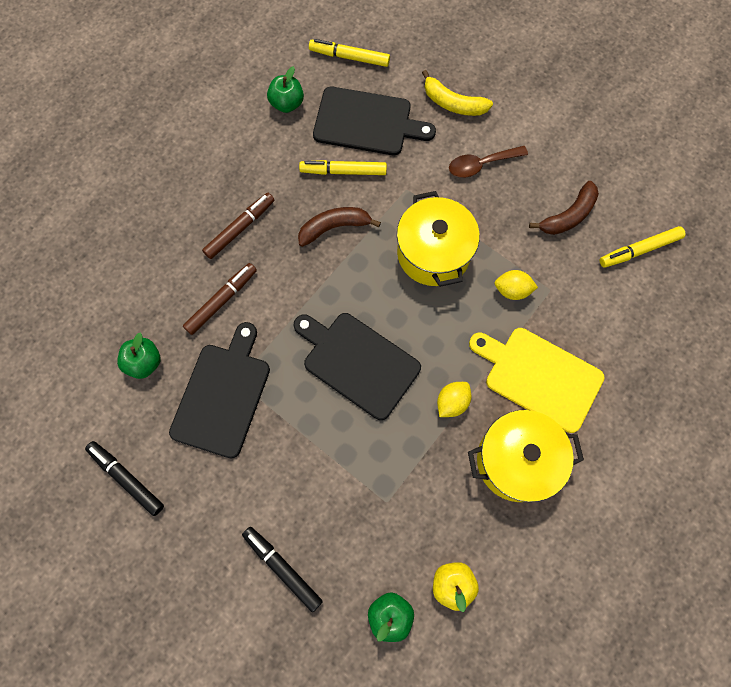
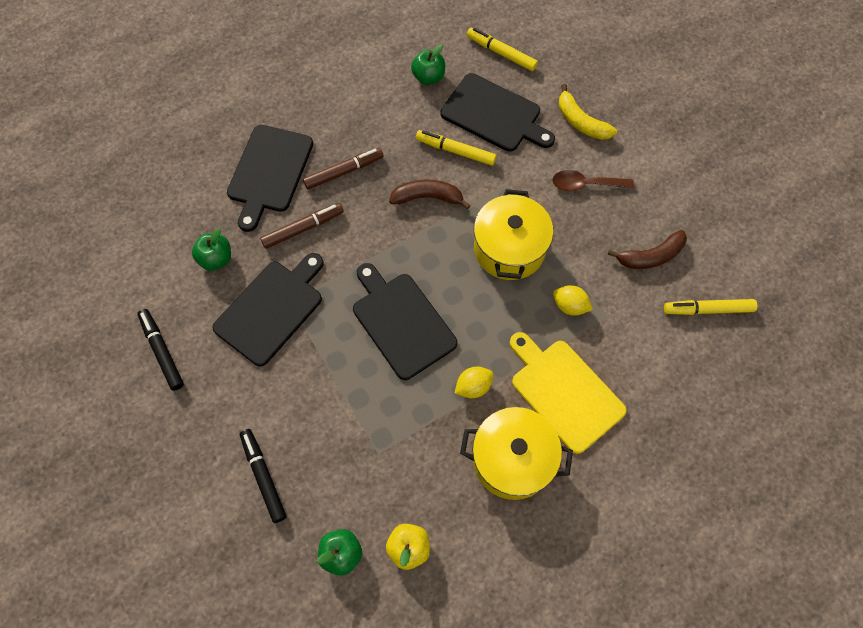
camera: 20 degrees right, 5 degrees down
none -> black cutting board [227,125,313,232]

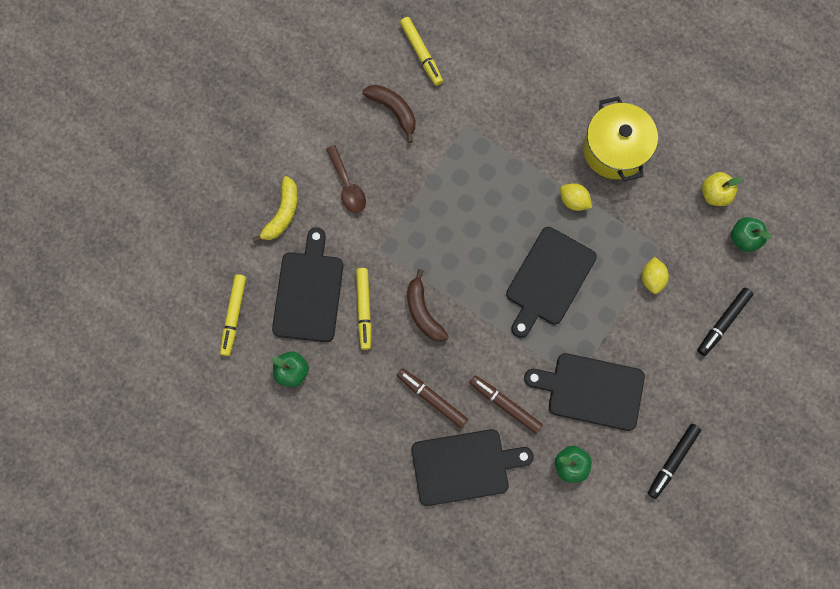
camera: 115 degrees left, 10 degrees up
yellow pot [474,189,553,280] -> none
yellow cutting board [510,332,627,454] -> none
yellow lemon [553,285,593,316] -> yellow lemon moved to [642,257,669,294]

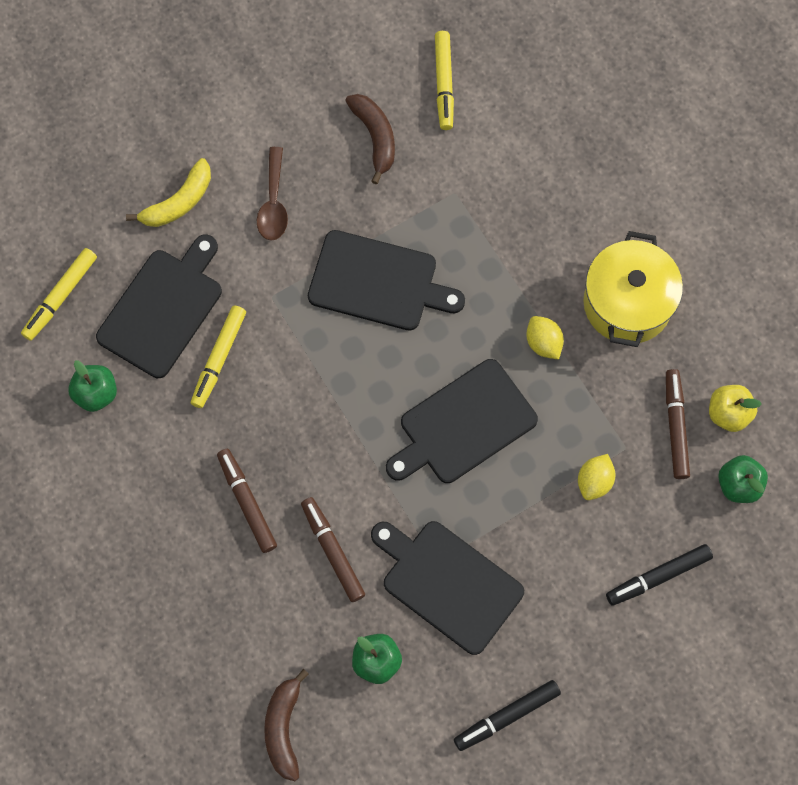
camera: 25 degrees right, 5 degrees down
brown banana [407,269,449,342] -> brown banana moved to [264,669,309,781]
black cutting board [412,429,534,506] -> black cutting board moved to [308,230,465,331]
none -> brown marker [666,369,690,479]

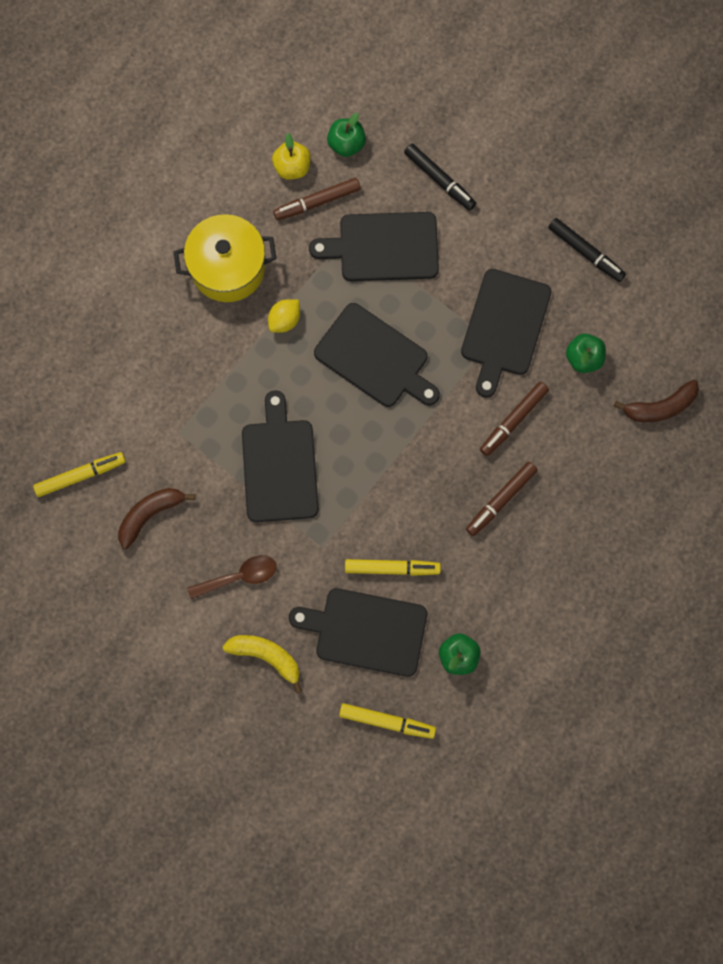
camera: 110 degrees left, 5 degrees up
yellow lemon [578,454,615,500] -> black cutting board [309,212,439,281]

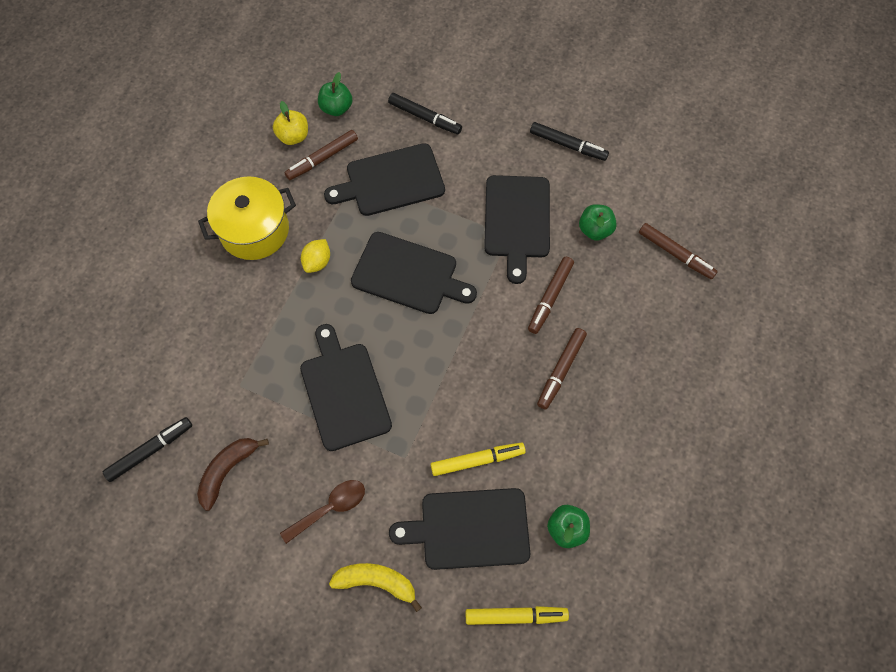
camera: 15 degrees left, 10 degrees down
yellow marker [33,452,126,497] -> black marker [103,417,192,482]
brown banana [614,380,699,422] -> brown marker [639,223,718,279]

